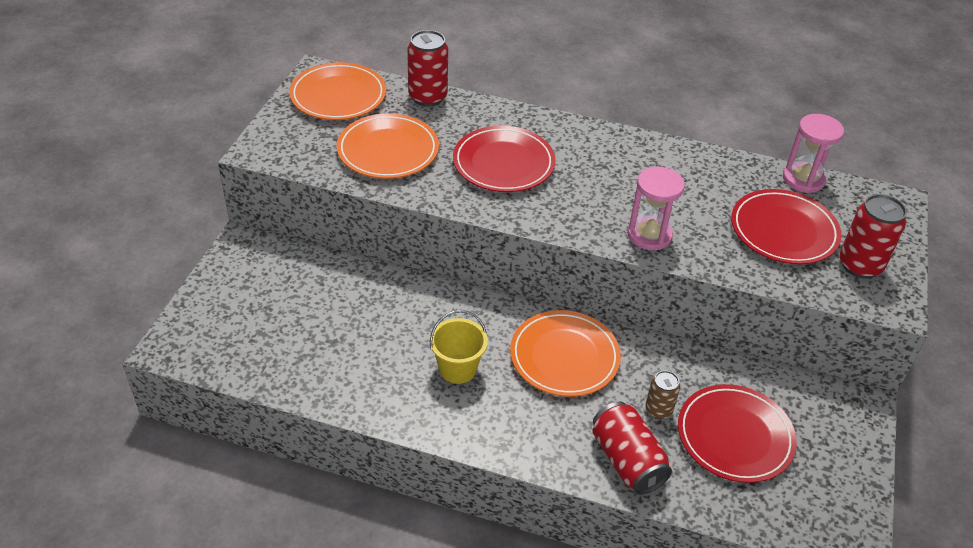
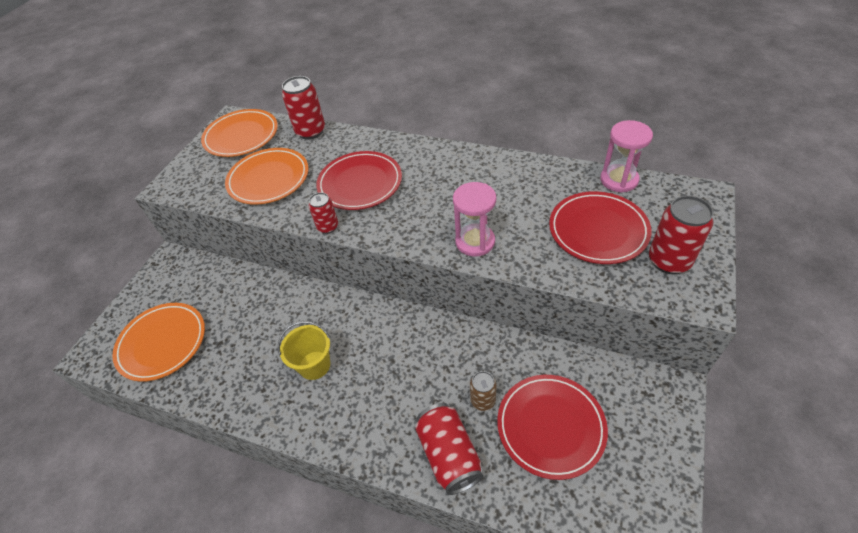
camera: 10 degrees right, 5 degrees up
orange plate [510,310,621,397] -> orange plate moved to [112,303,205,382]
none -> red can [309,192,338,234]

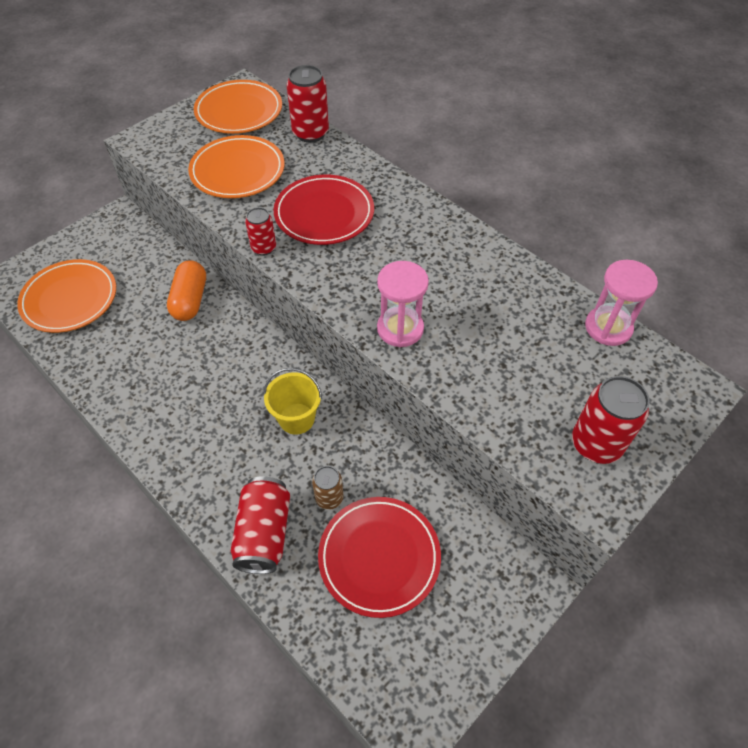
camera: 20 degrees right, 5 degrees up
yellow bucket [278,321,330,380] -> yellow bucket moved to [263,368,322,434]
red plate [549,191,652,264] -> none
none -> orange capsule [167,260,206,321]

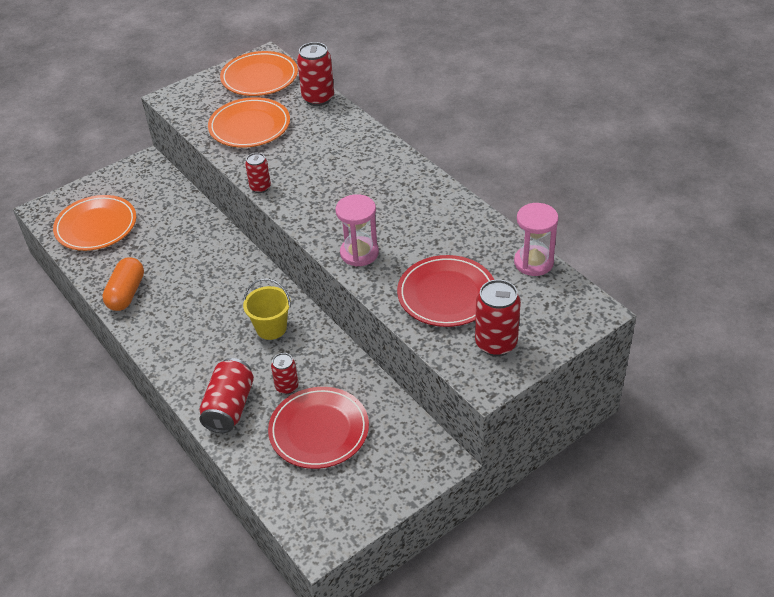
camera: 10 degrees right, 10 degrees down
orange capsule [167,260,206,321] -> orange capsule moved to [102,257,144,311]
red plate [274,175,374,245] -> red plate moved to [397,255,494,327]
brown can [312,466,344,510] -> red can [271,353,299,394]

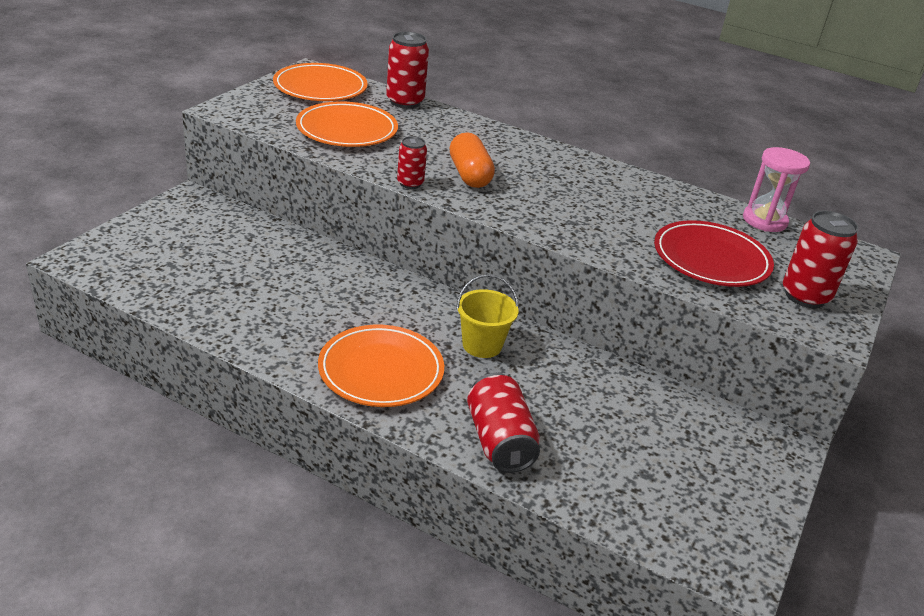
camera: 30 degrees left, 10 degrees down
orange plate [53,195,136,251] -> orange plate moved to [318,325,444,407]
orange capsule [102,257,144,311] -> orange capsule moved to [450,132,495,188]
red plate [268,387,369,469] -> none
red can [271,353,299,394] -> none
pink hourglass [335,194,379,266] -> none

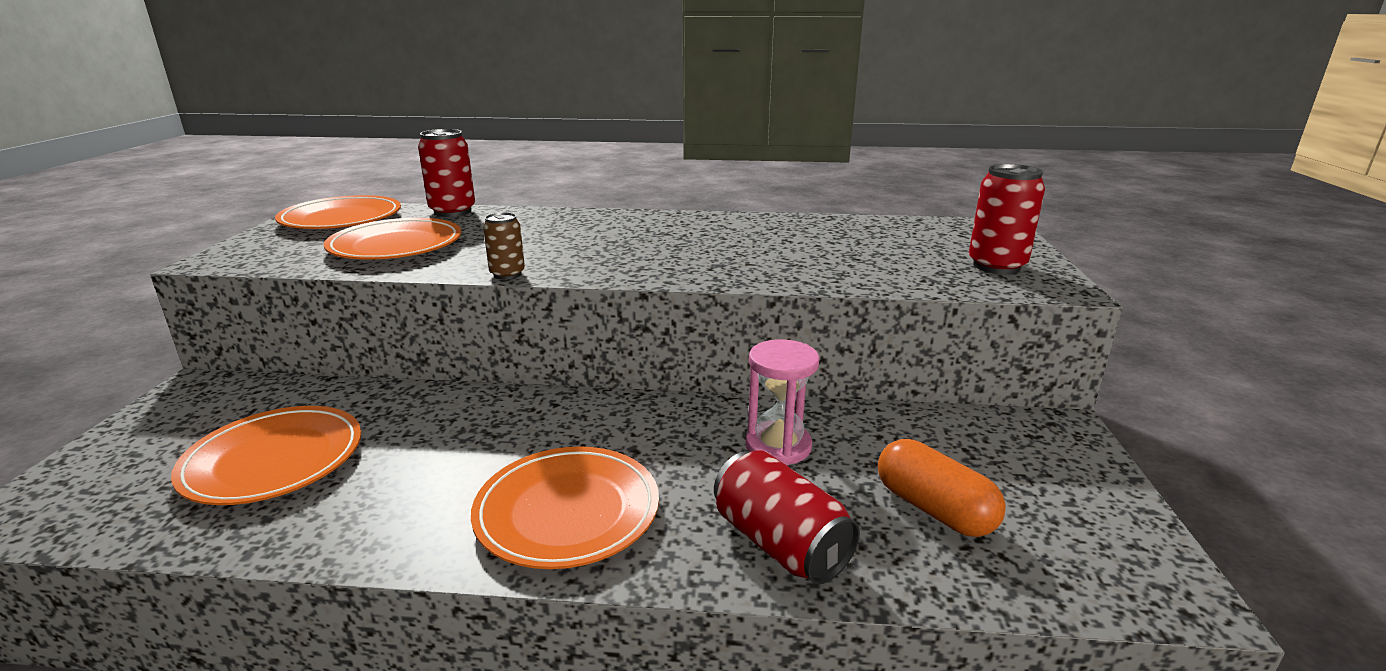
camera: 20 degrees left, 10 degrees down
red can [397,136,427,189] -> brown can [483,212,525,280]
orange capsule [450,132,495,188] -> orange capsule moved to [878,439,1006,537]
yellow bucket [456,274,519,358] -> none
red plate [654,220,774,287] -> none
pink hourglass [743,147,810,232] -> pink hourglass moved to [746,339,819,465]
none -> orange plate [171,406,361,505]

